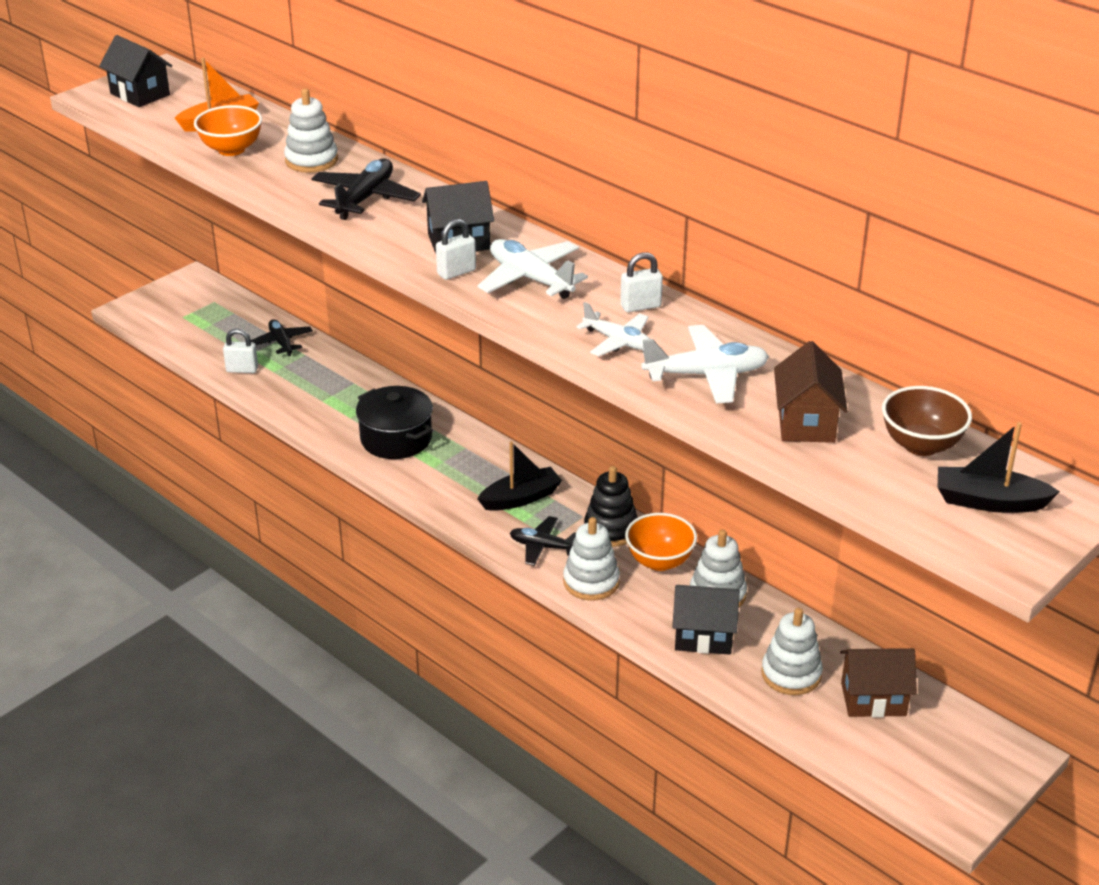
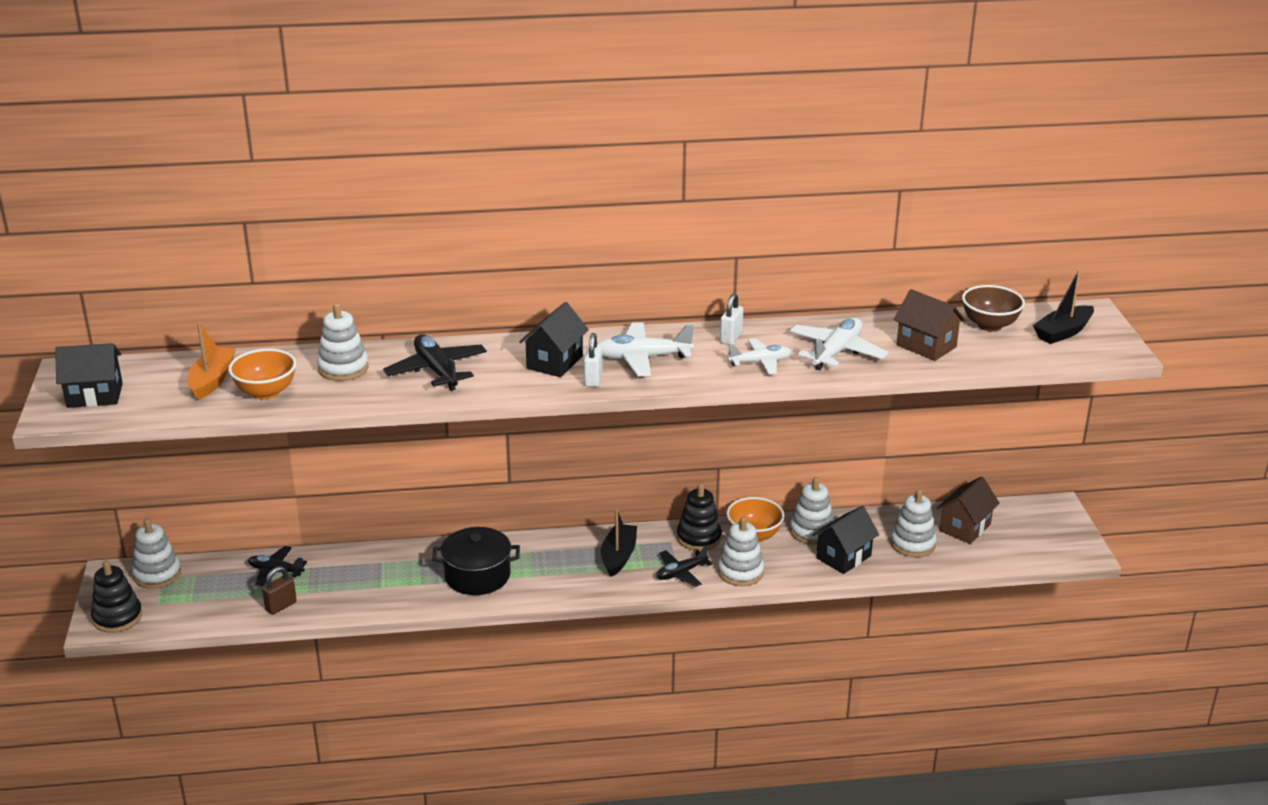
camera: 50 degrees left, 5 degrees down
white padlock [223,329,258,373] -> brown padlock [262,566,297,615]
none -> black stacking toy [91,561,142,633]
none -> white stacking toy [132,519,181,589]

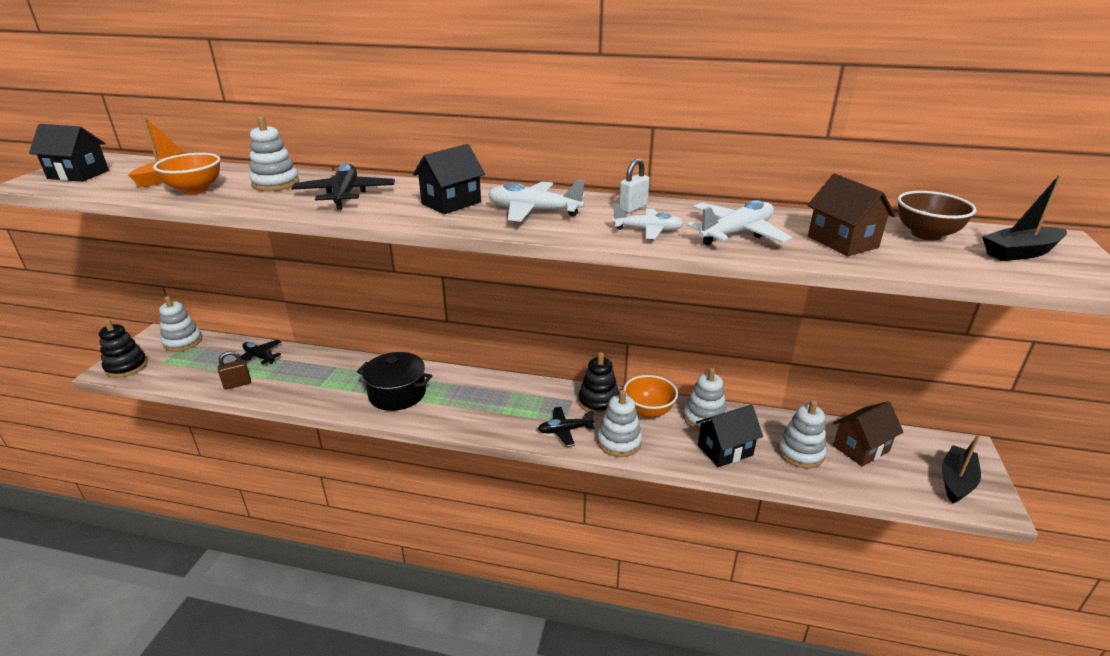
camera: 20 degrees right, 0 degrees up
white padlock [584,333,602,387] -> none
black boat [601,509,637,577] -> black boat moved to [942,435,981,504]

